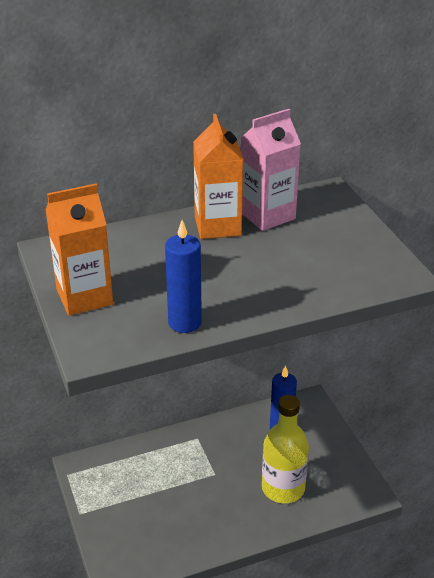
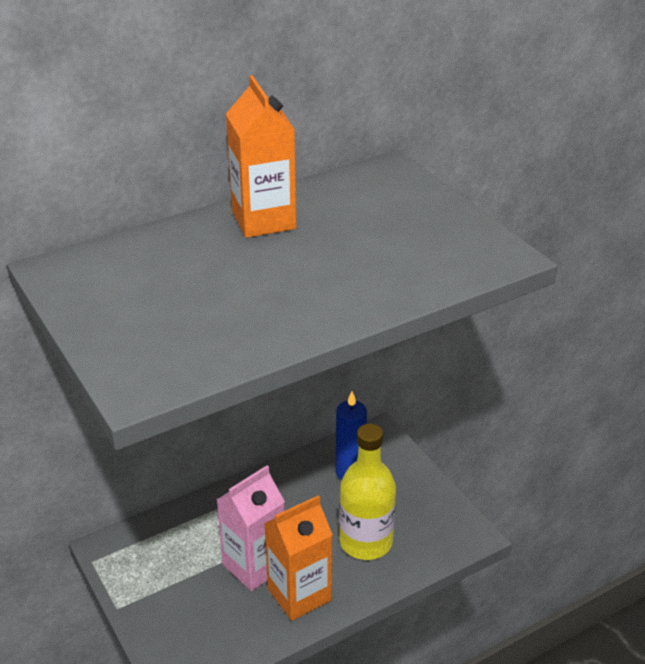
camera: 10 degrees left, 0 degrees up
orange carton [46,184,113,316] -> orange carton moved to [264,495,333,621]
blue candle [165,220,202,333] -> none
pink carton [241,109,301,231] -> pink carton moved to [217,465,285,591]

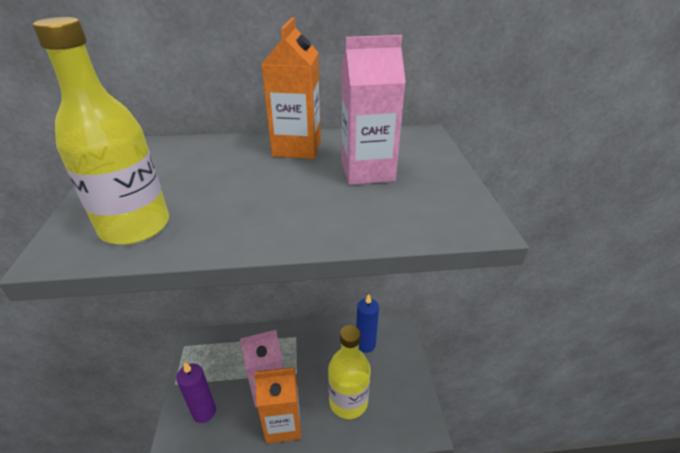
camera: 25 degrees right, 0 degrees up
none -> yellow bottle [33,17,169,245]
none -> purple candle [176,362,216,423]
none -> pink carton [342,35,406,185]

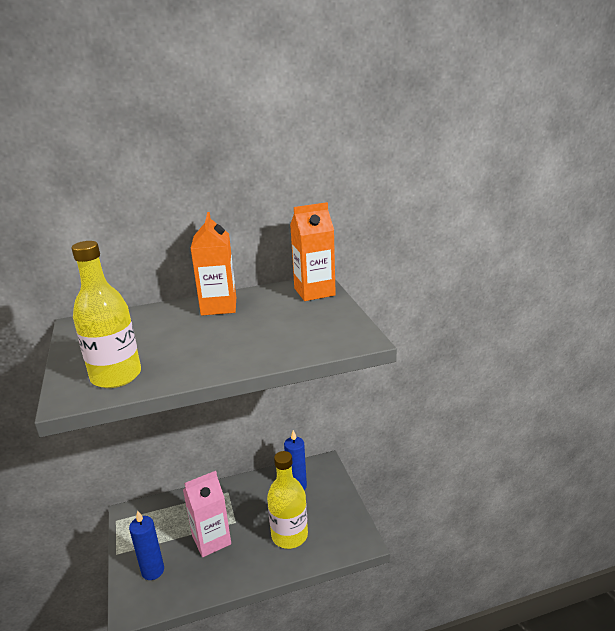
camera: 10 degrees left, 10 degrees down
purple candle [176,362,216,423] -> blue candle [129,510,164,580]
orange carton [254,367,301,444] -> orange carton moved to [290,202,336,301]
pink carton [342,35,406,185] -> none

